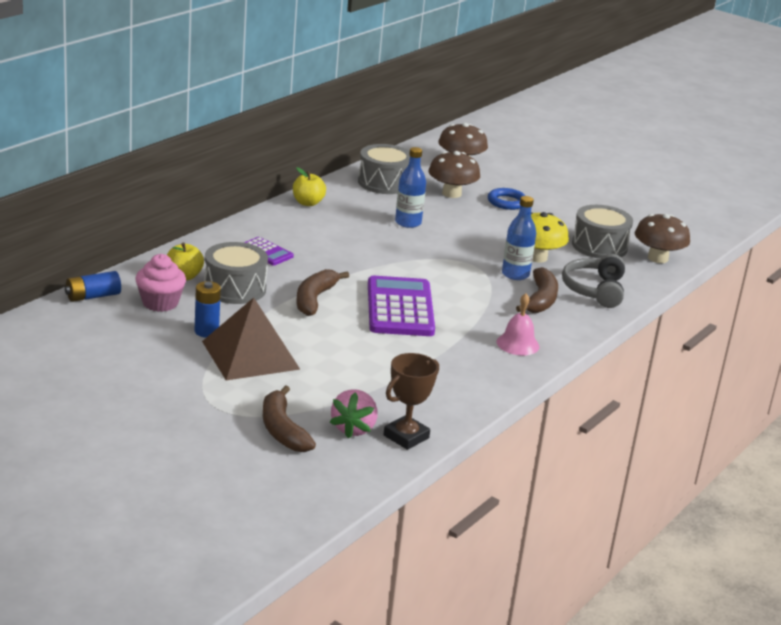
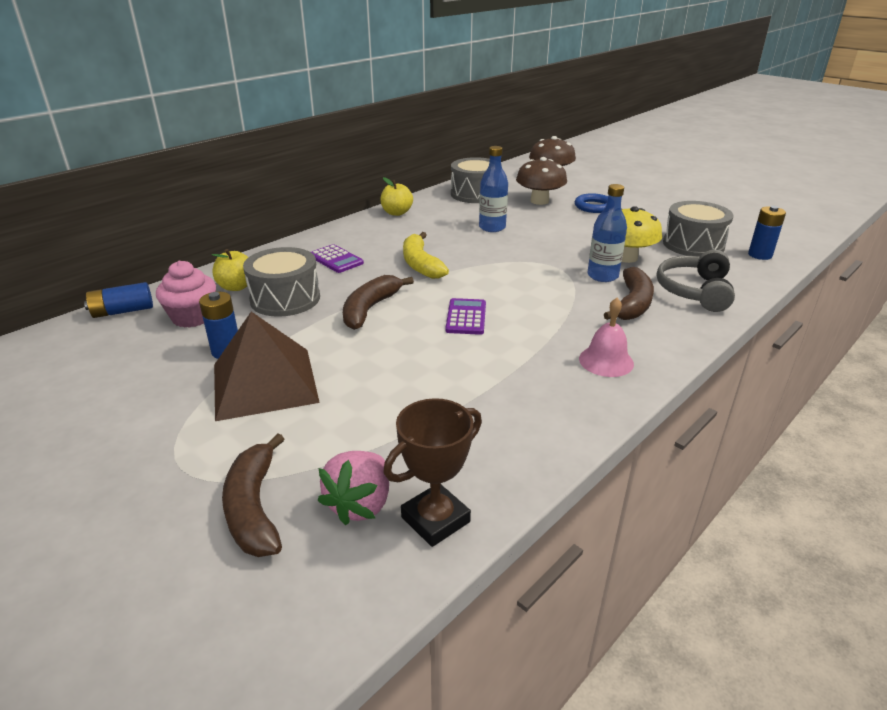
camera: 10 degrees right, 5 degrees up
purple calculator [368,276,435,336] -> purple calculator [445,298,486,335], size x0.51
brown mushroom [635,214,690,263] -> blue battery [748,206,786,260]
none -> yellow banana [403,232,449,279]

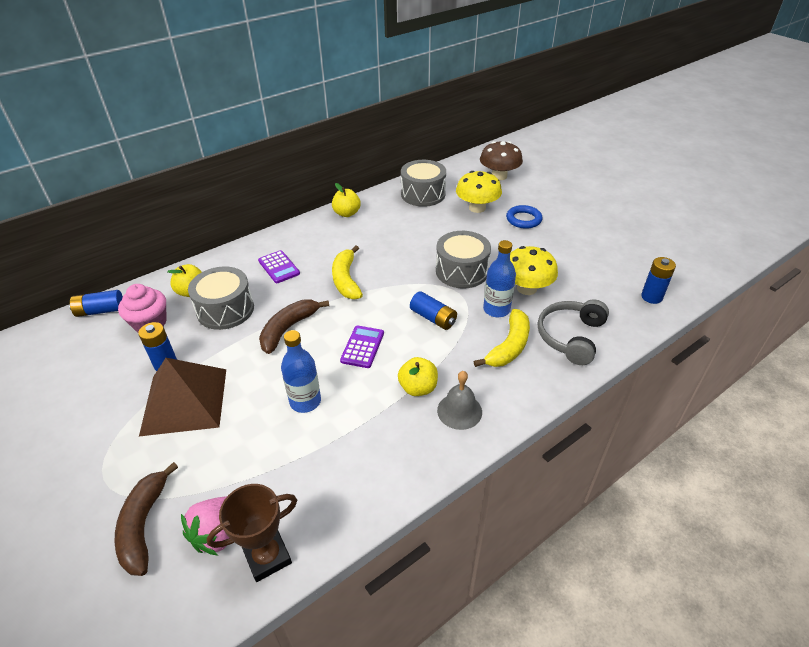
camera: 10 degrees right, 10 degrees up
blue bottle [479,146,508,232] -> blue bottle moved to [281,330,321,413]
brown mushroom [516,157,567,205] -> yellow mushroom [456,171,502,213]
pink bell [579,298,634,377] -> grey bell [437,371,482,430]
brown banana [604,267,654,320] -> yellow banana [474,309,530,367]
grey drum [663,201,733,256] -> grey drum moved to [436,231,491,288]
none -> yellow apple [398,357,438,396]
none -> blue battery [410,291,457,330]

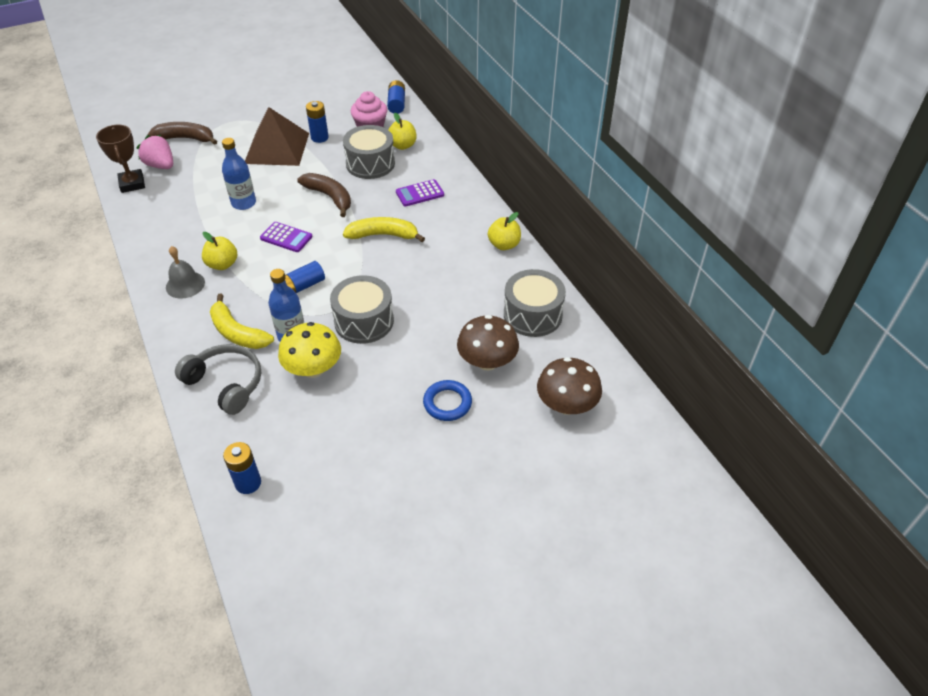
camera: 100 degrees right, 5 degrees up
yellow mushroom [456,171,502,213] -> brown mushroom [457,315,519,370]

